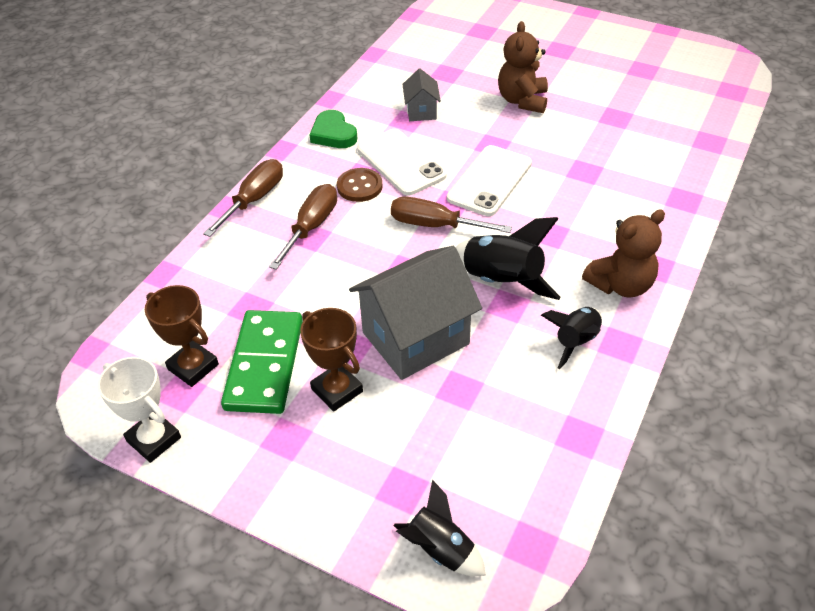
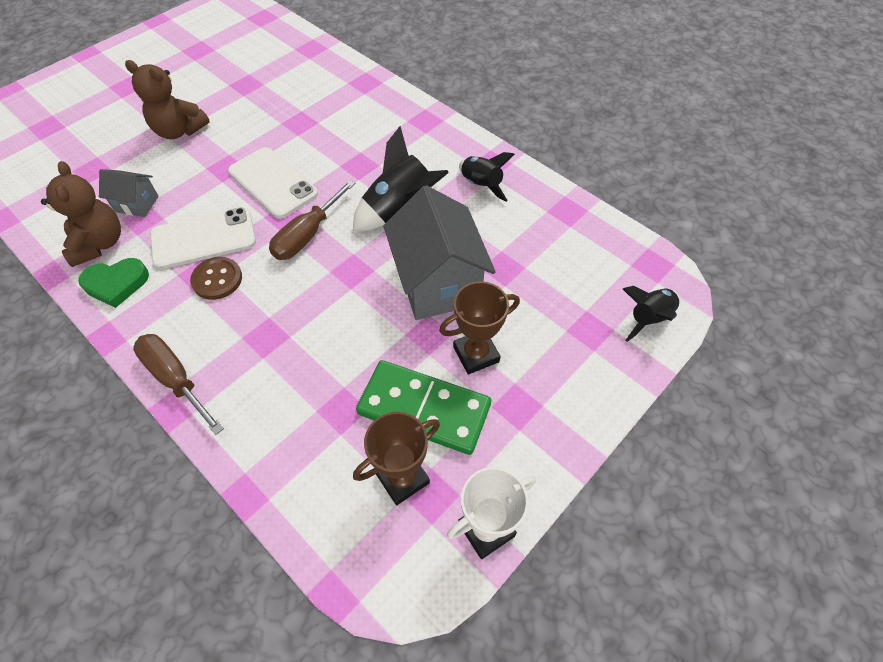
camera: 75 degrees left, 10 degrees up
brown screwdriver [269,184,337,270] -> none
brown teddy bear [582,209,665,298] -> brown teddy bear moved to [41,161,121,267]

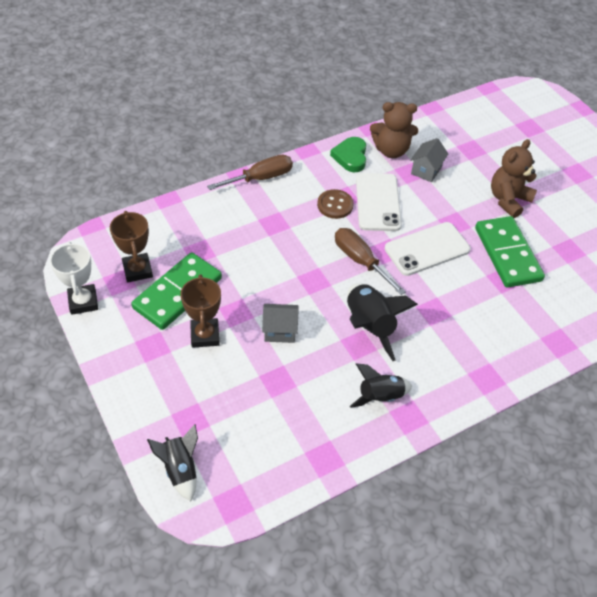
camera: 105 degrees right, 5 degrees down
grey house [383,185,496,320] -> grey house [262,304,299,343], size x0.49
none -> green domino [475,216,545,288]

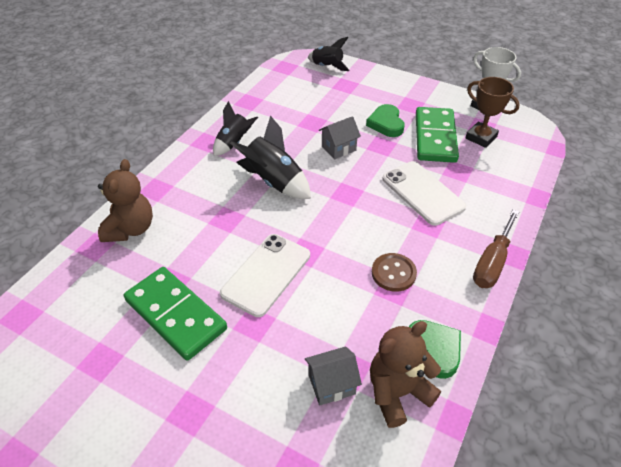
camera: 150 degrees right, 5 degrees down
brown trophy [180,275,221,348] -> green heart [366,104,405,137]
brown screwdriver [335,228,406,295] -> none
white phone [356,173,402,231] -> white phone moved to [382,161,466,226]
grey house [410,138,448,182] -> grey house turned 75 degrees clockwise [305,346,362,406]
brown teddy bear [491,139,537,218] -> brown teddy bear moved to [98,159,153,242]

